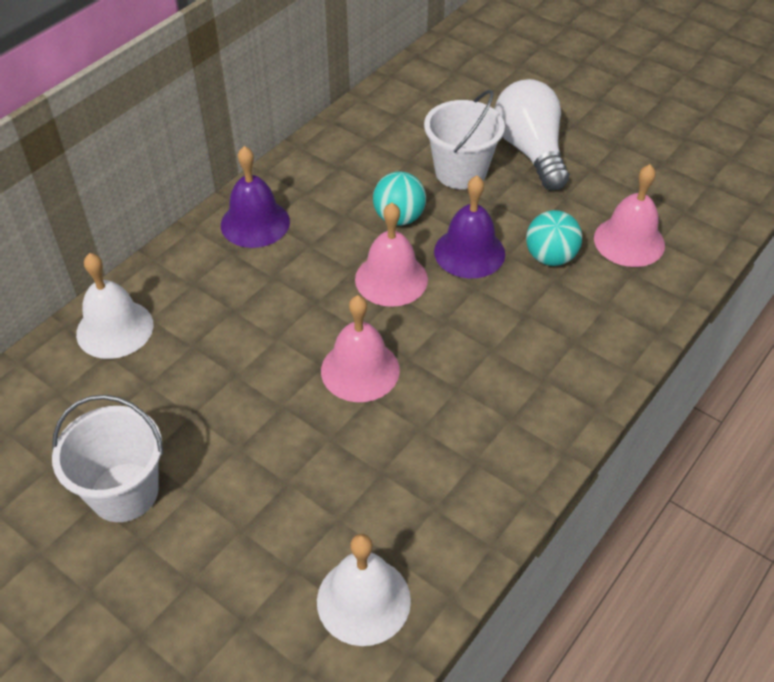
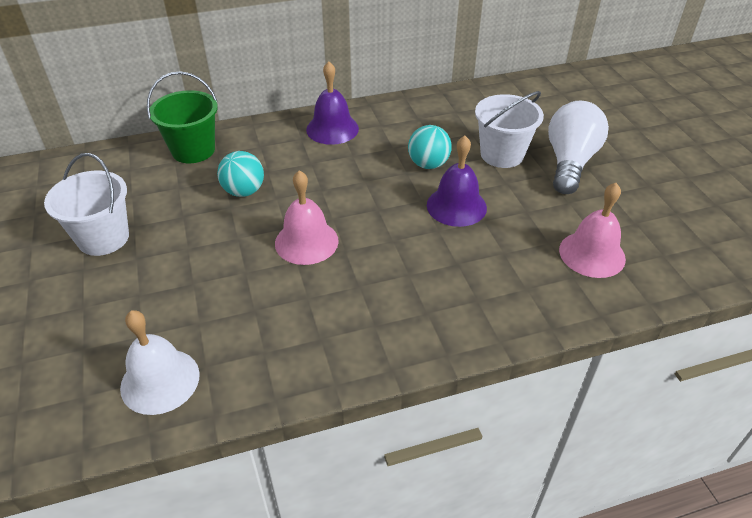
camera: 35 degrees right, 5 degrees down
white bell [76,253,154,359] -> green bucket [147,71,218,163]
pink bell [355,202,428,307] -> none
turquoise ball [526,210,582,266] -> turquoise ball moved to [217,151,264,197]

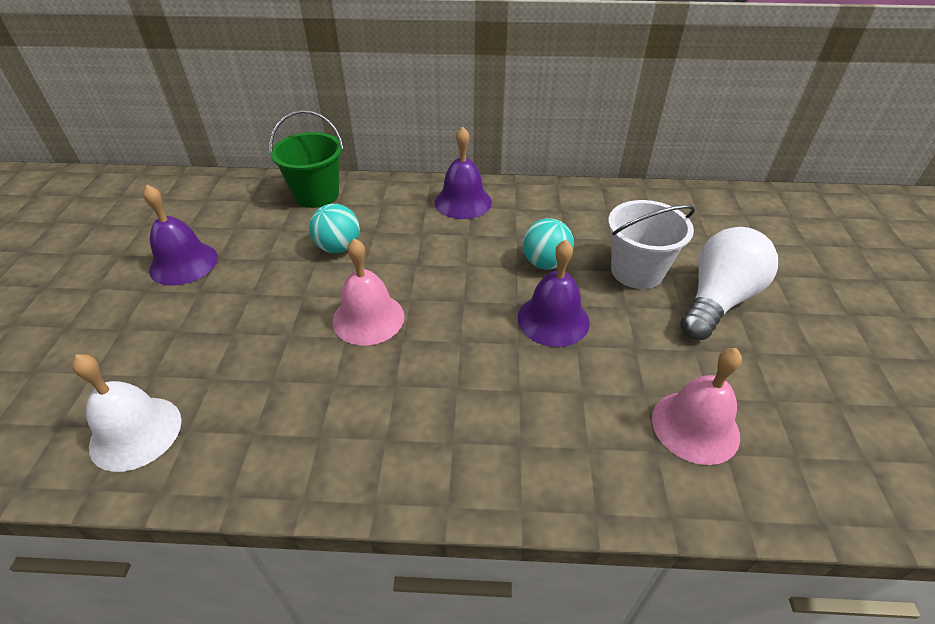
camera: 20 degrees right, 0 degrees up
white bucket [44,153,129,256] -> purple bell [143,185,218,286]

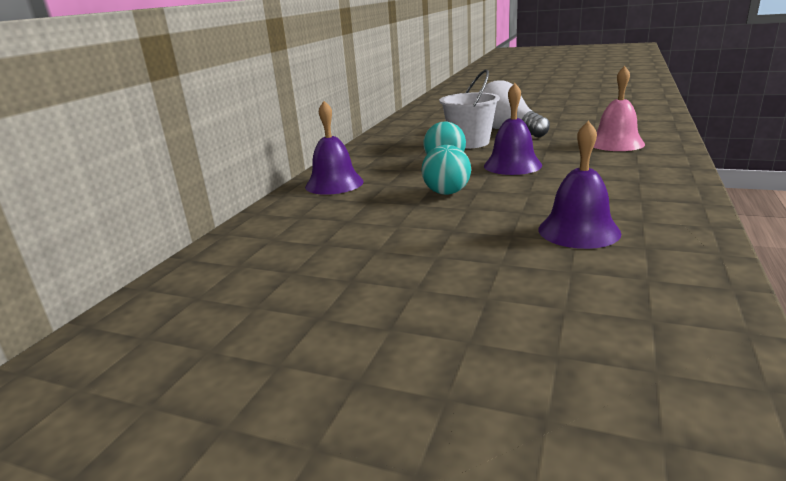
camera: 70 degrees left, 20 degrees down
white bell [72,354,182,472] -> none
purple bell [143,185,218,286] -> purple bell moved to [538,121,621,249]
green bucket [269,110,344,208] -> none
turquoise ball [309,204,360,253] -> turquoise ball moved to [422,145,471,195]
pink bell [332,238,405,346] -> none

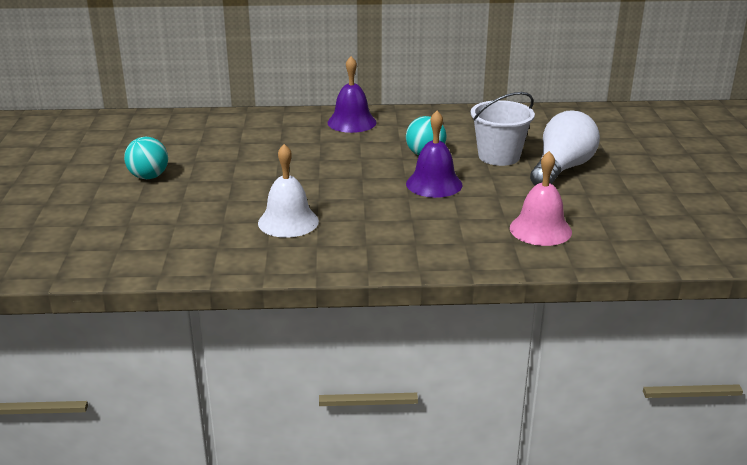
camera: 65 degrees right, 5 degrees up
turquoise ball [422,145,471,195] -> turquoise ball moved to [124,137,168,179]
purple bell [538,121,621,249] -> white bell [258,144,319,238]

